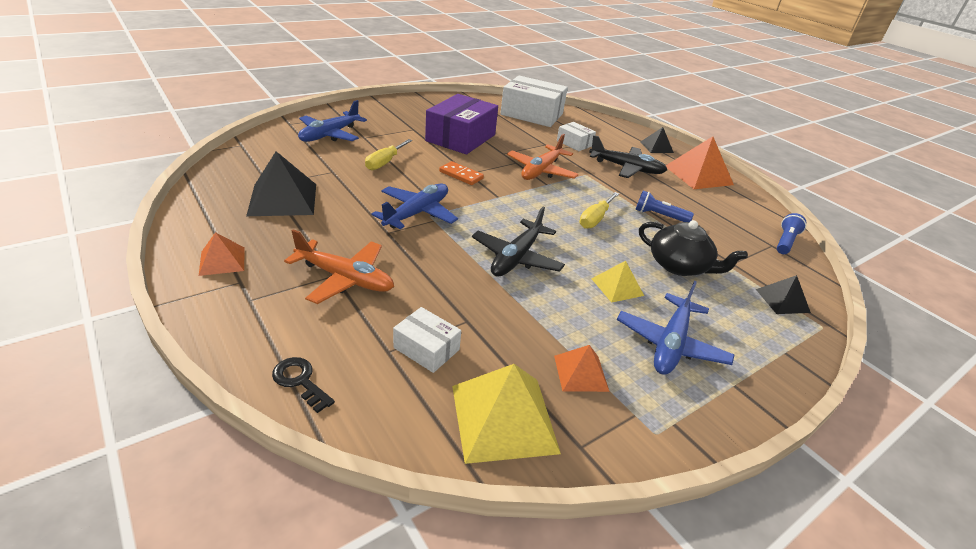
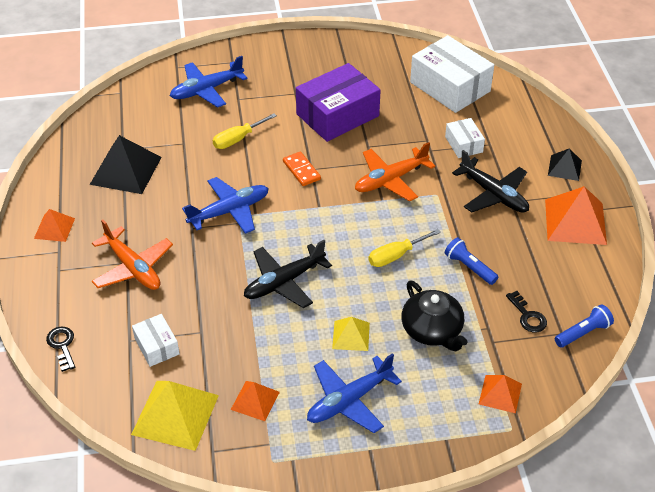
camera: 30 degrees right, 10 degrees up
black pyramid [756,275,811,314] -> orange pyramid [479,375,522,413]
none -> black key [506,291,547,333]

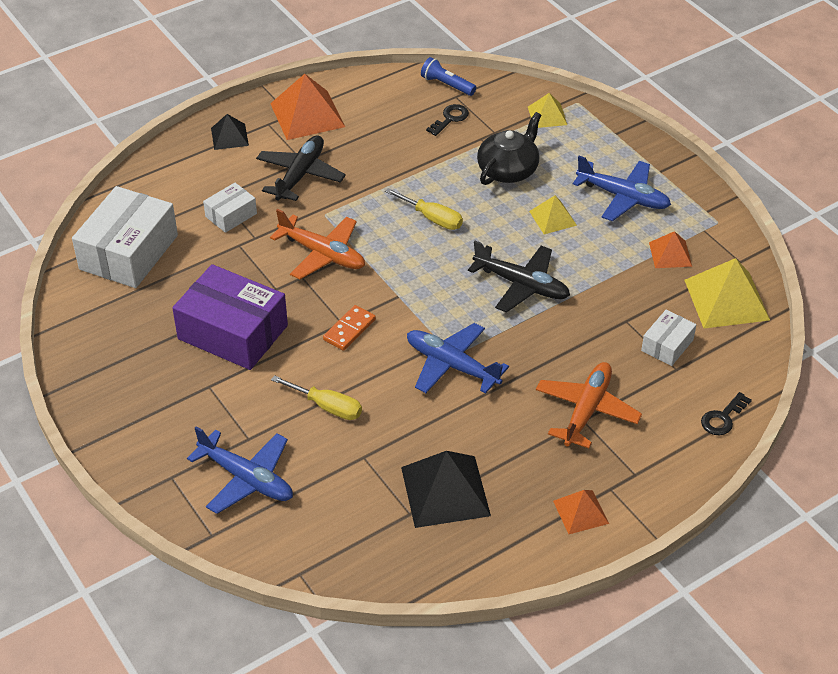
camera: 115 degrees left, 0 degrees up
blue flashlight [445,237,498,285] -> none
orange pyramid [479,375,522,413] -> yellow pyramid [528,93,567,128]

